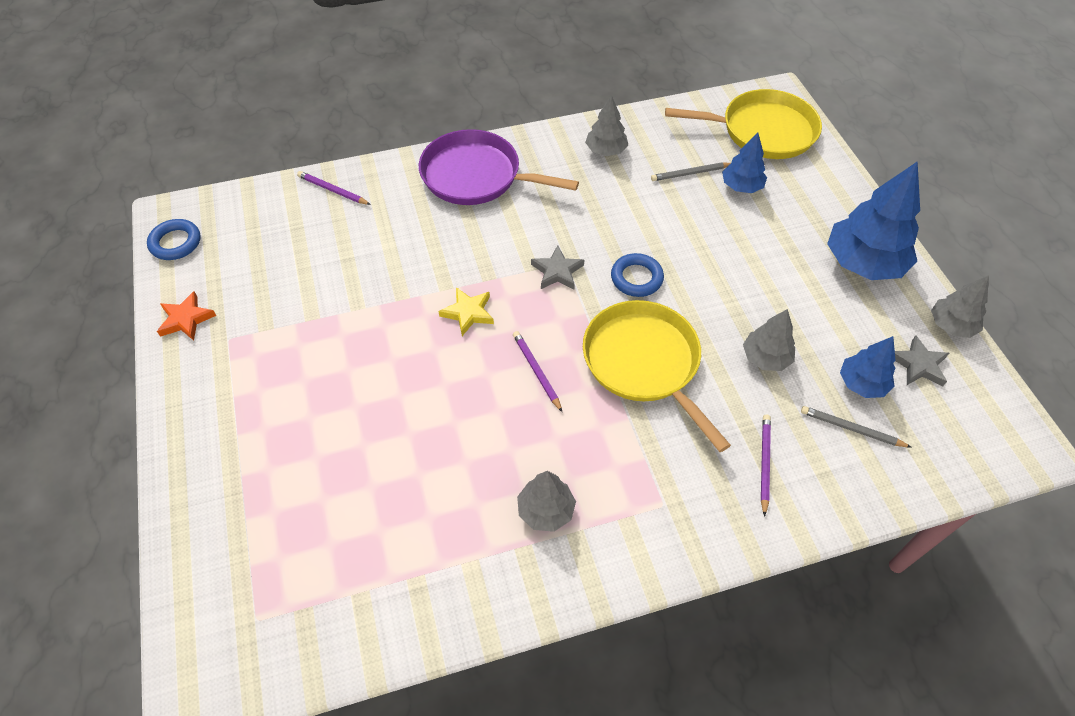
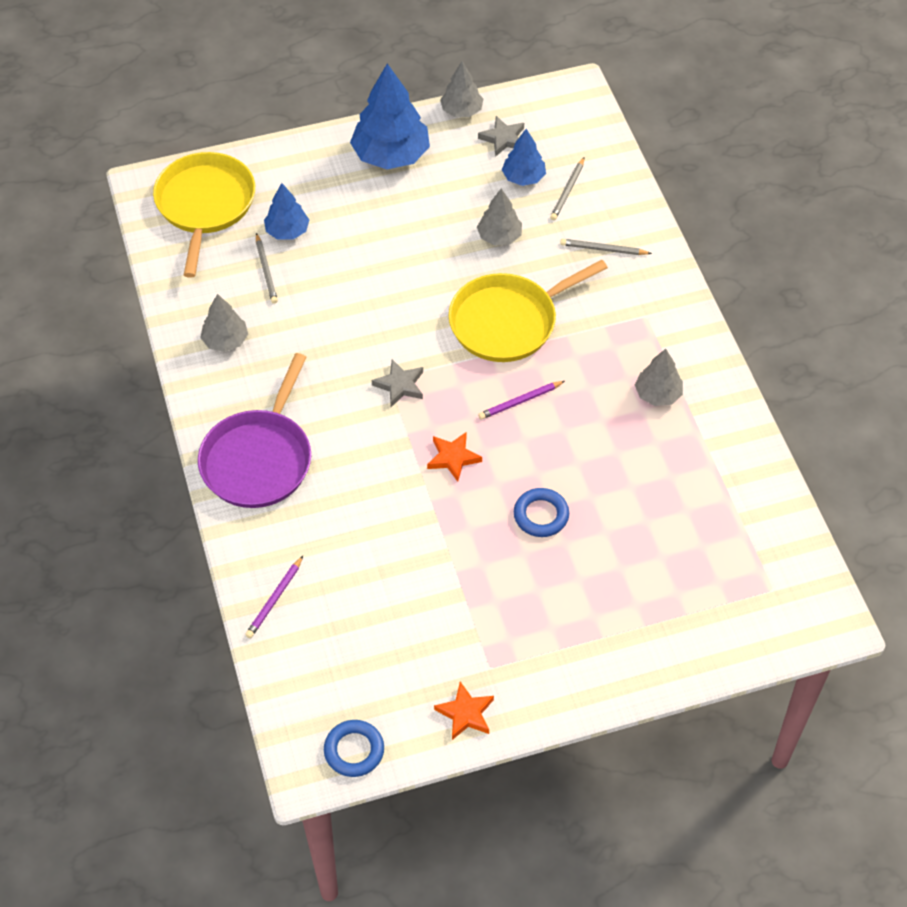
camera: 90 degrees left, 0 degrees up
yellow star [439,287,494,336] -> orange star [427,432,482,482]
blue ring [611,253,664,297] -> blue ring moved to [514,488,569,537]
purple pencil [761,415,771,517] -> grey pencil [560,239,652,255]

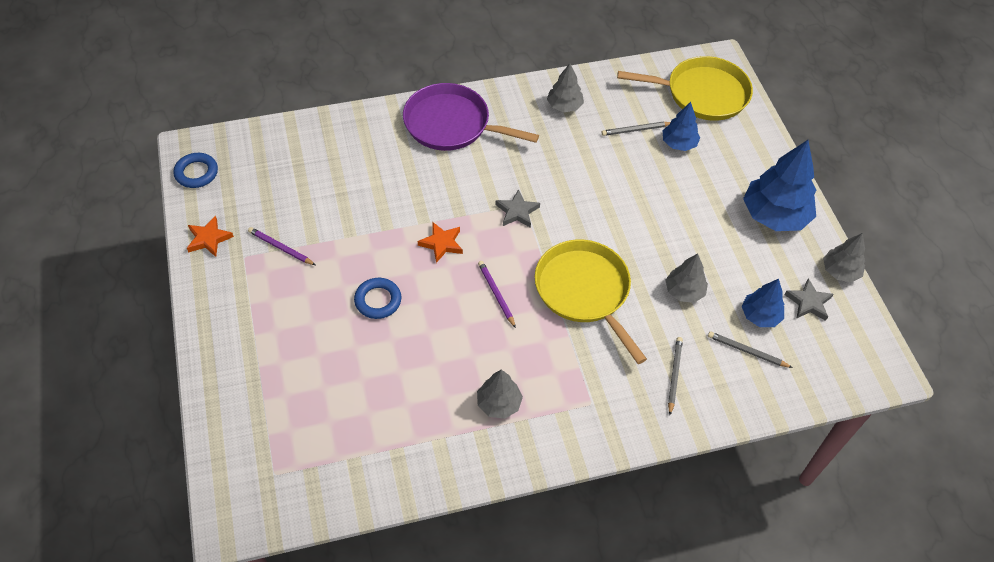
camera: 90 degrees right, 0 degrees up
purple pencil [245,556,303,638] -> purple pencil moved to [248,227,315,265]

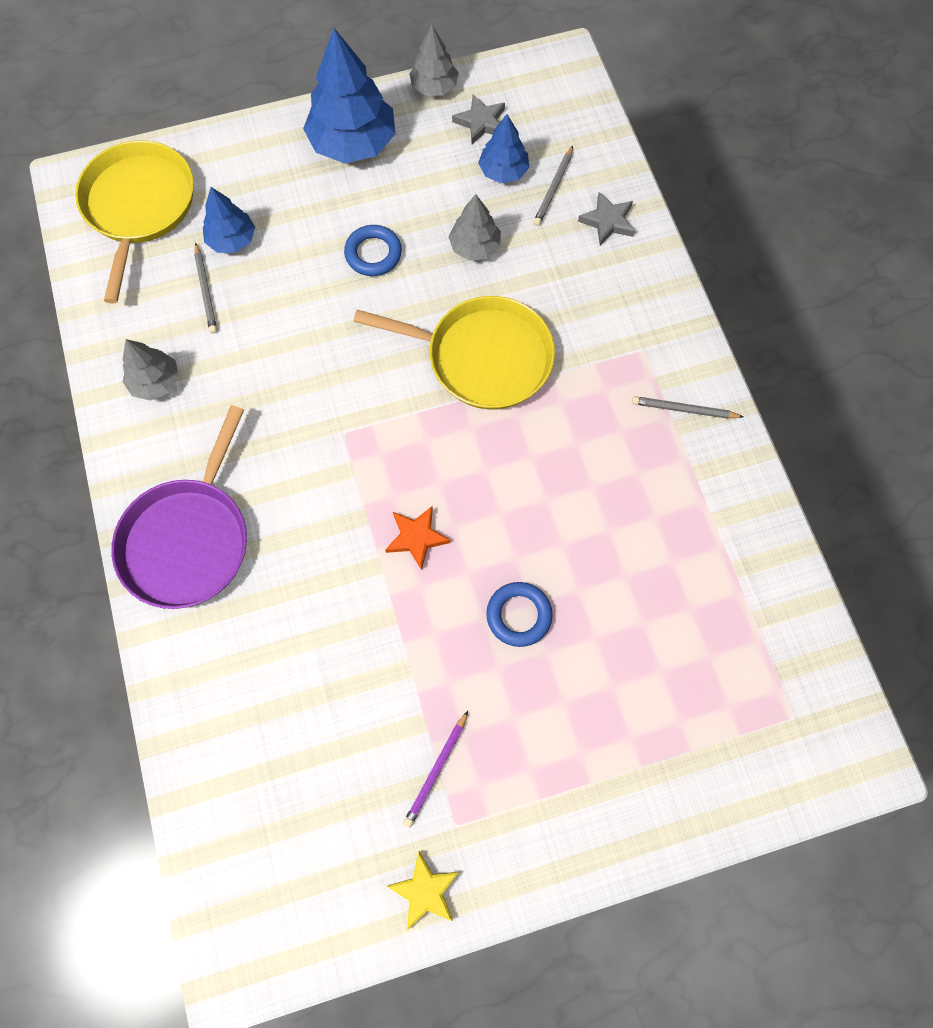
camera: 90 degrees left, 15 degrees up
blue ring [174,153,218,188] -> blue ring moved to [344,225,402,276]
orange star [187,216,234,257] -> yellow star [387,851,459,930]
grey tree [477,369,523,419] -> none
purple pencil [478,261,516,328] -> none
grey star [495,189,540,228] -> grey star moved to [578,192,635,245]
yellow pan [535,239,647,364] -> yellow pan turned 135 degrees counterclockwise [353,296,555,409]
grey pencil [668,337,683,415] -> grey pencil moved to [632,396,744,419]

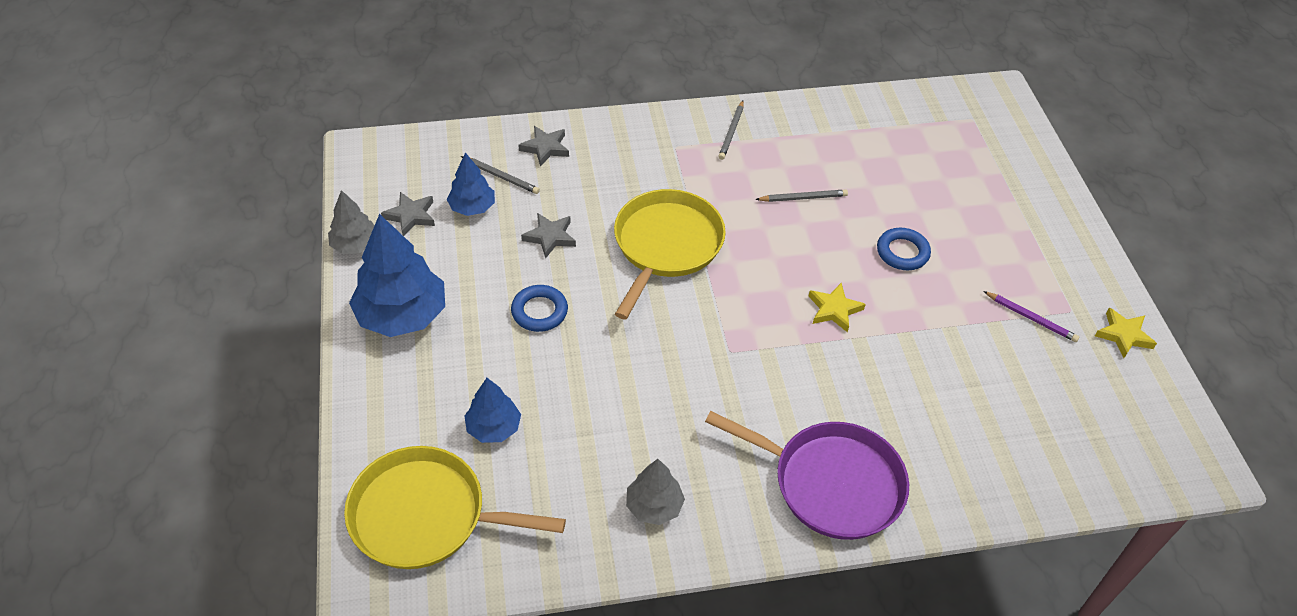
camera: 85 degrees left, 20 degrees down
grey pencil [194,243,217,334] -> grey pencil moved to [755,190,848,202]
orange star [385,506,451,570] -> yellow star [808,283,866,332]
grey tree [449,194,501,261] -> grey star [521,213,576,259]

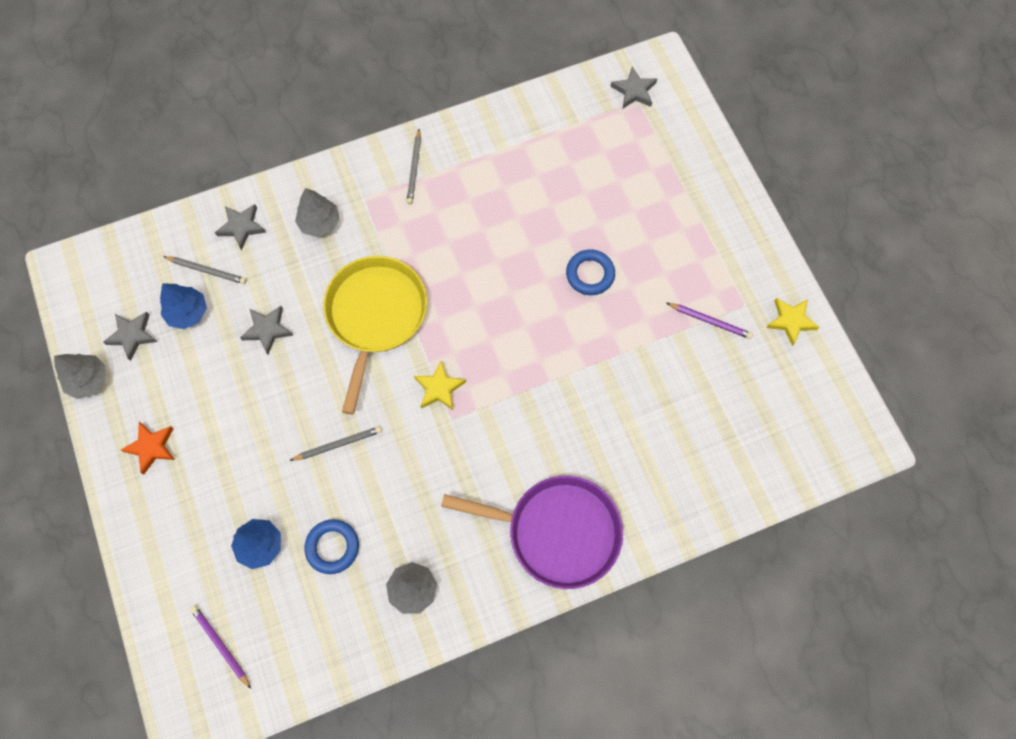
camera: 10 degrees left, 20 degrees up
yellow pan [344,446,566,569] -> purple pencil [190,605,251,689]
blue tree [349,214,445,337] -> orange star [121,422,175,475]
blue ring [511,285,568,332] -> blue ring moved to [304,519,359,574]
grey pencil [755,190,848,202] -> grey pencil moved to [289,426,382,461]
yellow star [808,283,866,332] -> yellow star moved to [414,360,466,411]
none -> grey tree [295,188,340,237]
none -> grey star [610,67,657,108]

